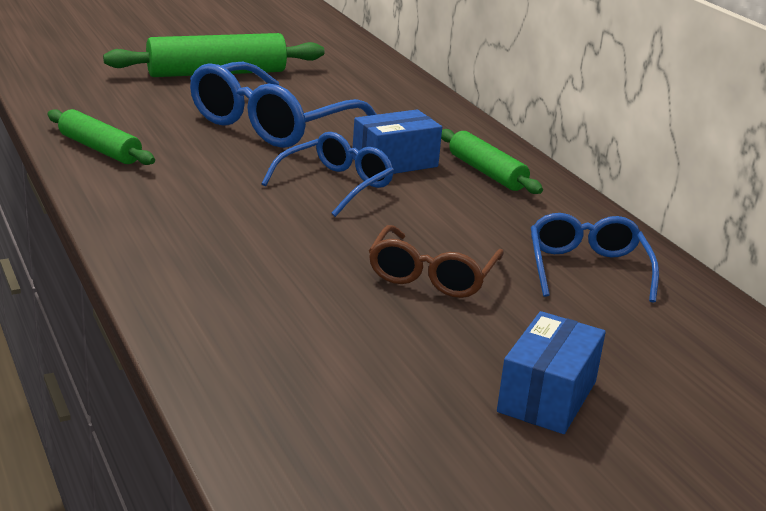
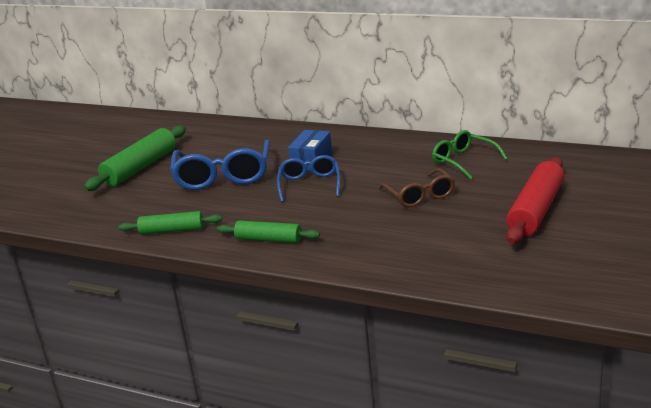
camera: 35 degrees left, 0 degrees up
green rolling pin [441,129,543,194] -> green rolling pin moved to [217,221,320,243]
blue box [497,311,606,434] -> red rolling pin [506,157,564,244]
blue glasses [531,213,659,303] -> green glasses [432,130,508,179]

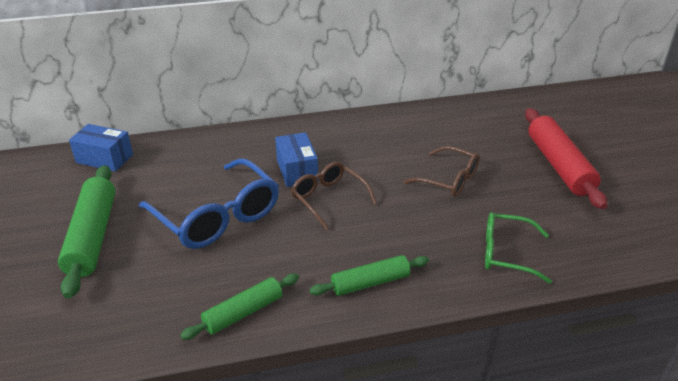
camera: 40 degrees left, 10 degrees up
blue glasses [277,155,340,202] -> brown glasses [291,162,377,230]
green glasses [432,130,508,179] -> green glasses moved to [485,212,552,284]
none -> blue box [69,124,133,172]

